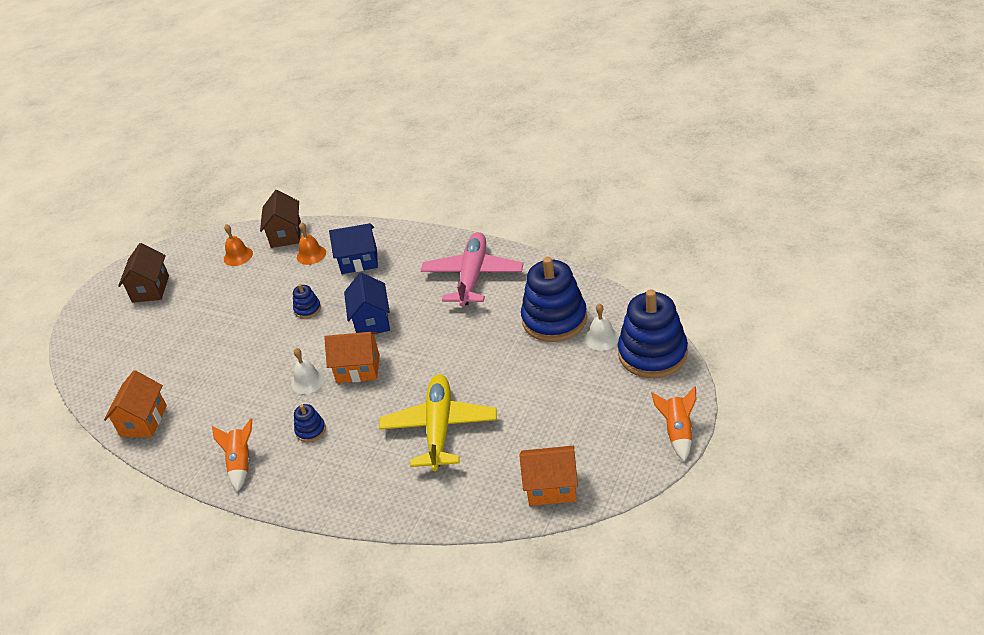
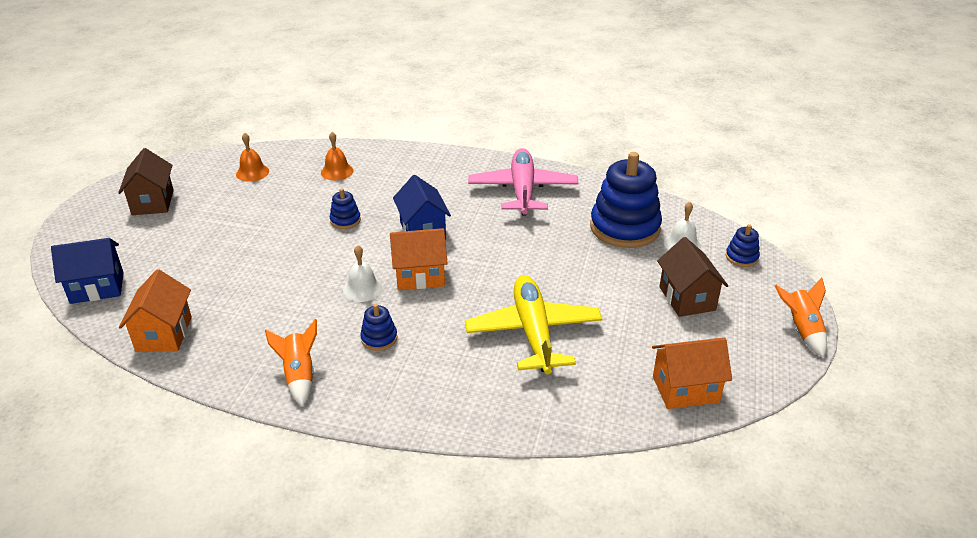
camera: 15 degrees left, 5 degrees down
brown house [260,190,301,248] -> brown house moved to [657,237,728,317]
blue house [329,223,378,274] -> blue house moved to [51,238,124,304]
blue stacking toy [618,289,688,378] -> blue stacking toy [726,224,760,267], size x0.44

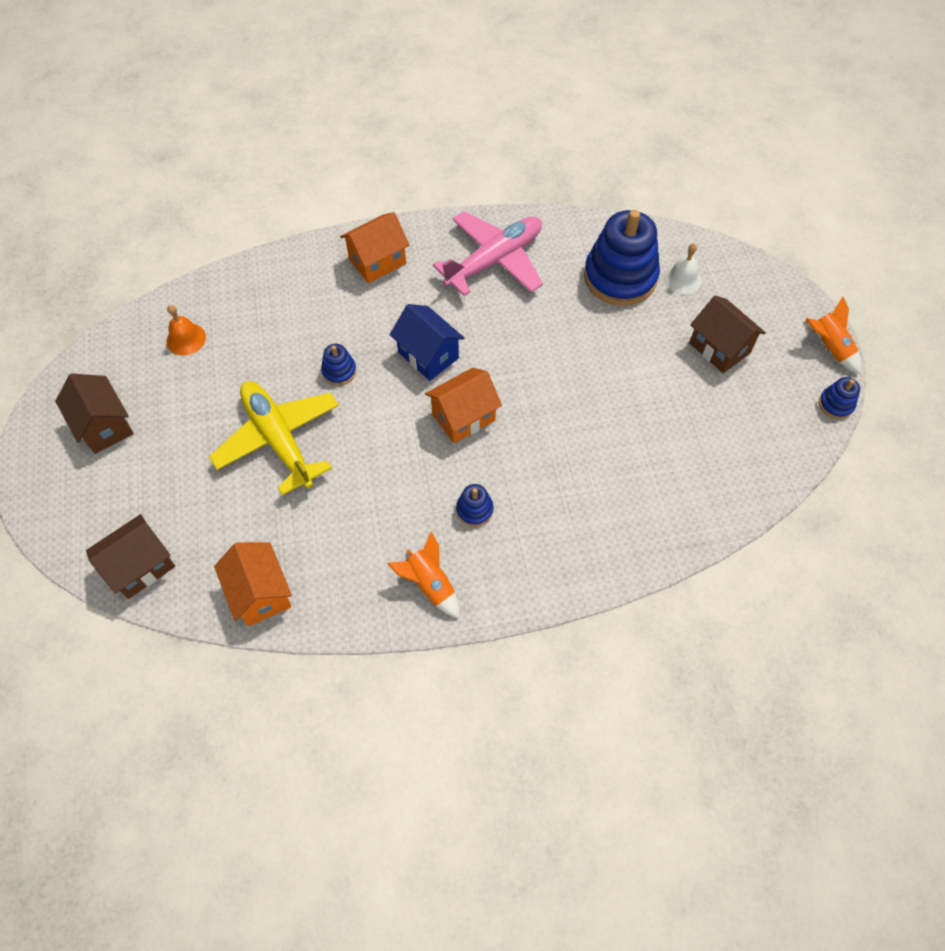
camera: 25 degrees left, 25 degrees up
blue house [51,238,124,304] -> brown house [86,514,175,599]
orange bell [321,132,354,181] -> none
white bell [343,245,383,302] -> none
yellow plane [465,275,602,374] -> yellow plane moved to [209,381,339,496]
pink plane [468,148,578,216] -> pink plane turned 75 degrees clockwise [433,211,543,296]
orange house [652,337,732,409] -> orange house moved to [340,212,409,283]
blue stacking toy [726,224,760,267] -> blue stacking toy moved to [819,377,860,419]

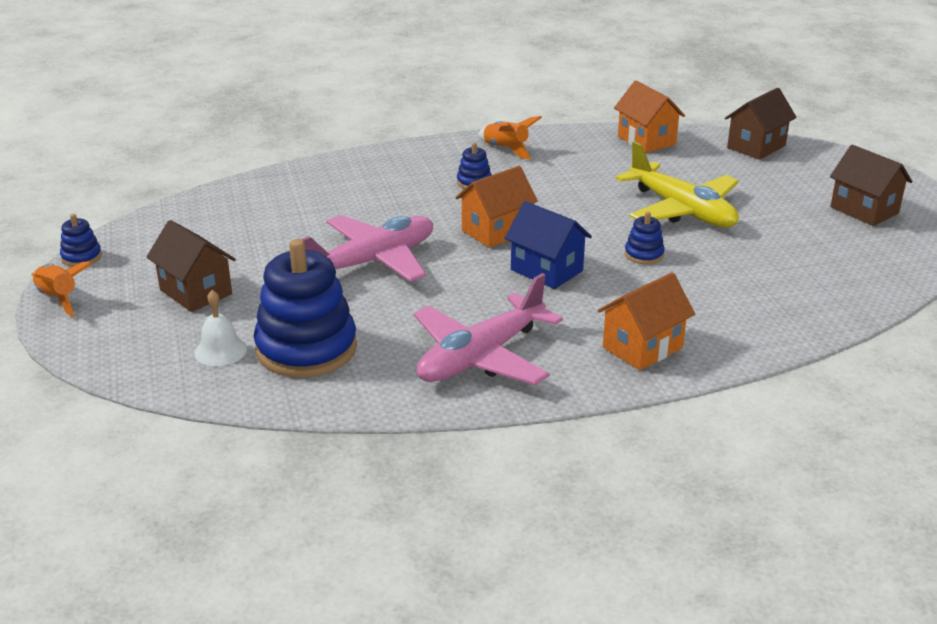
camera: 175 degrees right, 30 degrees down
orange bell [167,305,206,355] -> none
none -> pink plane [301,215,433,282]

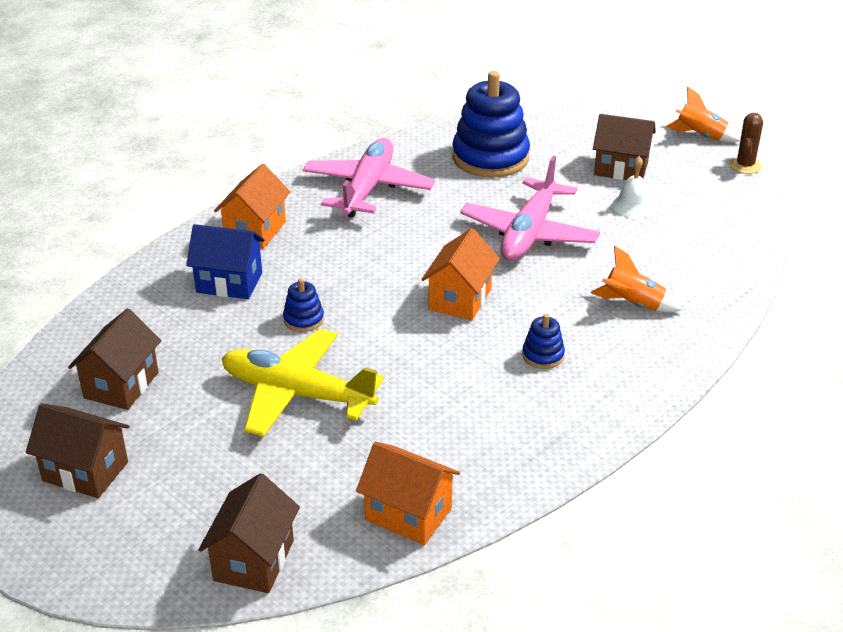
camera: 150 degrees right, 5 degrees up
blue stacking toy [60,214,102,267] -> brown cactus [729,113,763,174]
white bell [194,290,247,366] -> white bell moved to [612,156,654,218]
orange rocket [478,116,542,160] -> orange rocket moved to [591,245,683,312]
blue house [505,201,592,289] -> blue house moved to [186,224,265,299]
none -> brown house [68,308,161,410]

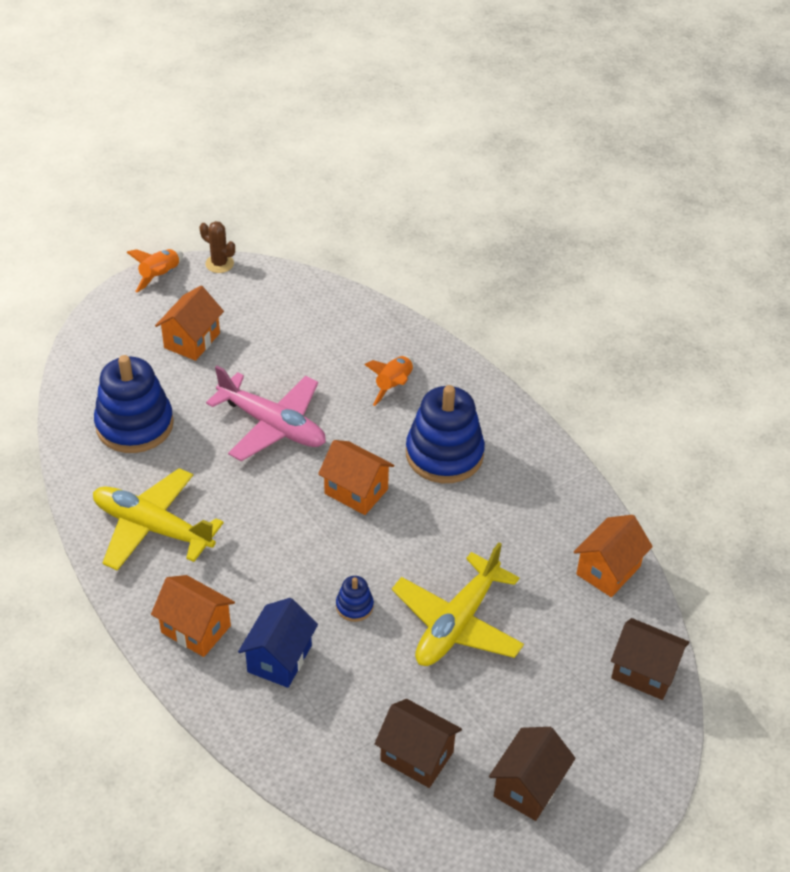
camera: 80 degrees left, 10 degrees up
pink plane [303,138,435,218] -> yellow plane [93,468,224,571]
blue stacking toy [522,314,565,369] -> blue stacking toy [406,385,485,483], size x2.27
brown house [593,114,656,180] -> orange house [155,286,224,361]
white bell [612,156,654,218] -> none

